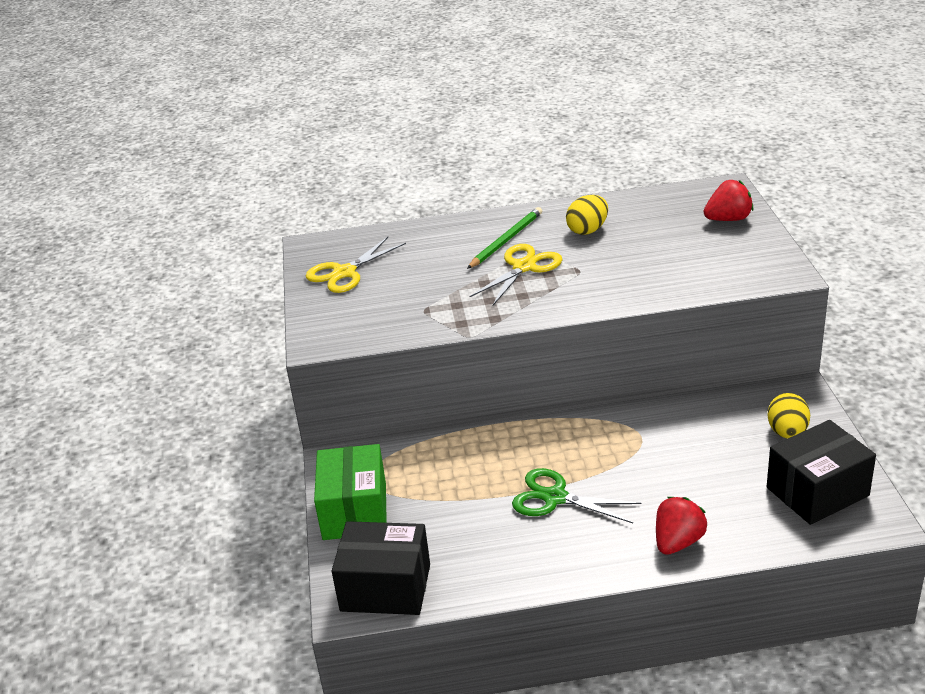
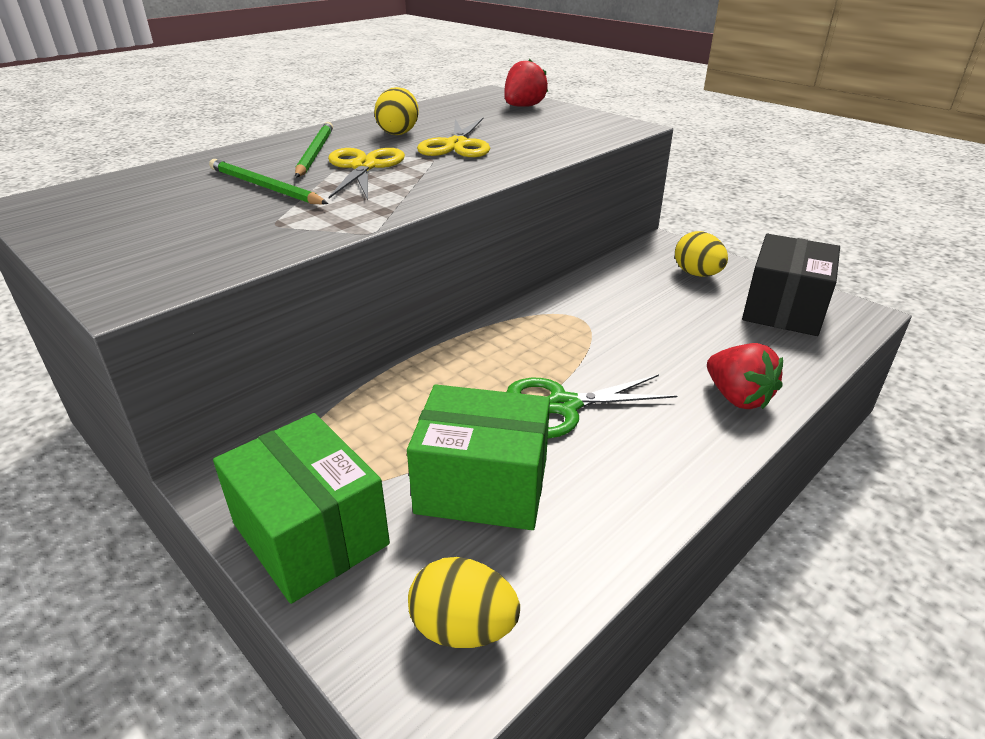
camera: 40 degrees left, 0 degrees up
yellow scissors [306,237,406,293] -> yellow scissors moved to [417,118,490,157]
black box [332,521,430,615] -> yellow egg [408,557,520,648]
red strawberry [656,497,708,555] -> red strawberry turned 150 degrees clockwise [707,343,783,409]
none -> green pencil [209,159,328,205]
none -> green box [407,384,550,530]

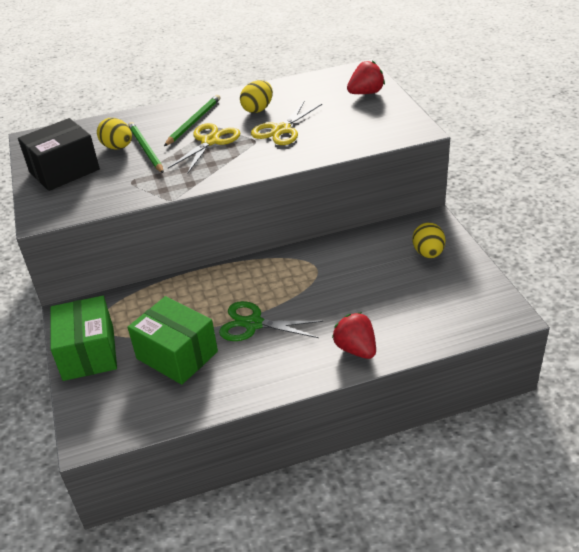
camera: 30 degrees right, 5 degrees up
yellow egg [408,557,520,648] -> yellow egg moved to [97,118,132,149]
red strawberry [707,343,783,409] -> red strawberry turned 150 degrees clockwise [332,312,376,359]
black box [742,234,840,336] -> black box moved to [18,118,100,191]

